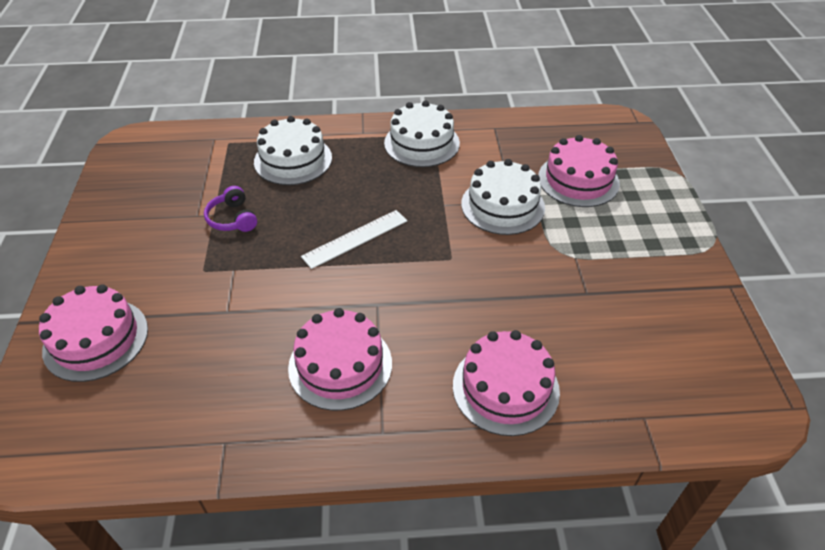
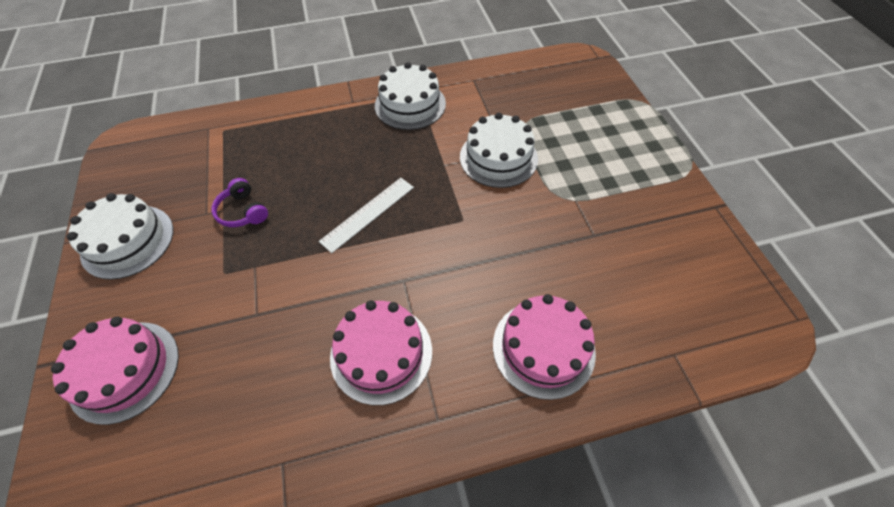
camera: 10 degrees left, 10 degrees up
white cake [254,116,332,185] -> white cake moved to [67,193,173,280]
pink cake [538,135,620,207] -> none

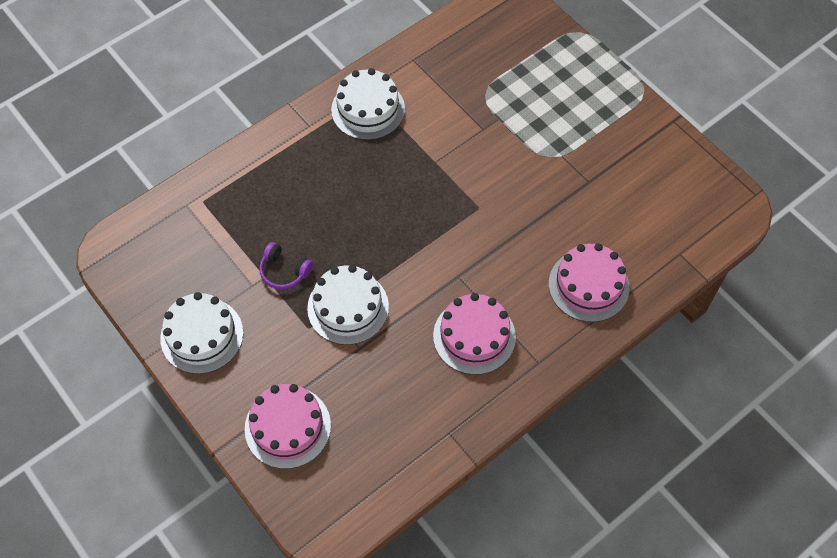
camera: 25 degrees left, 5 degrees up
white ruler [319,178,414,253] -> none
white cake [460,112,538,188] -> white cake moved to [307,265,389,345]

